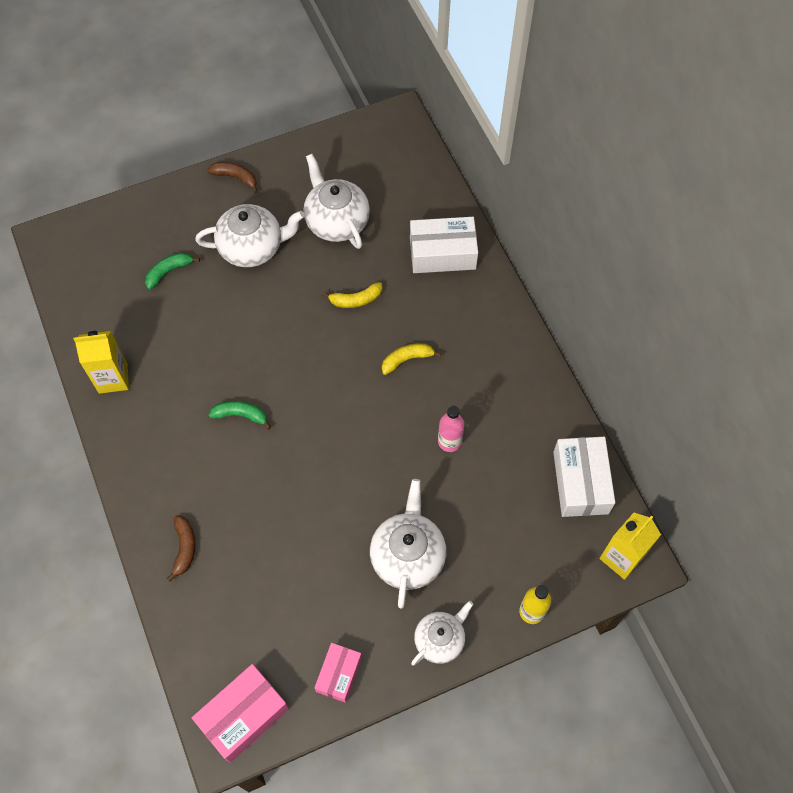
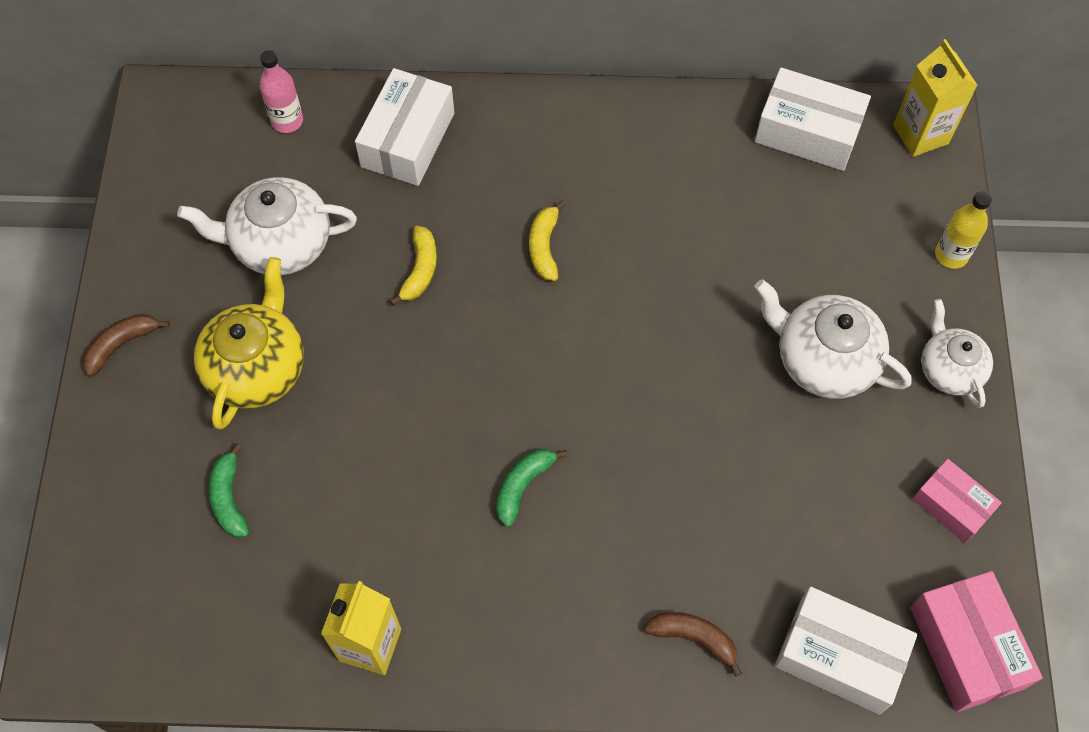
camera: 65 degrees left, 0 degrees up
white teapot [195,204,305,267] -> yellow teapot [194,257,304,430]
pink bottle [438,406,464,452] -> pink bottle moved to [260,50,303,133]
none -> white box [775,587,917,714]

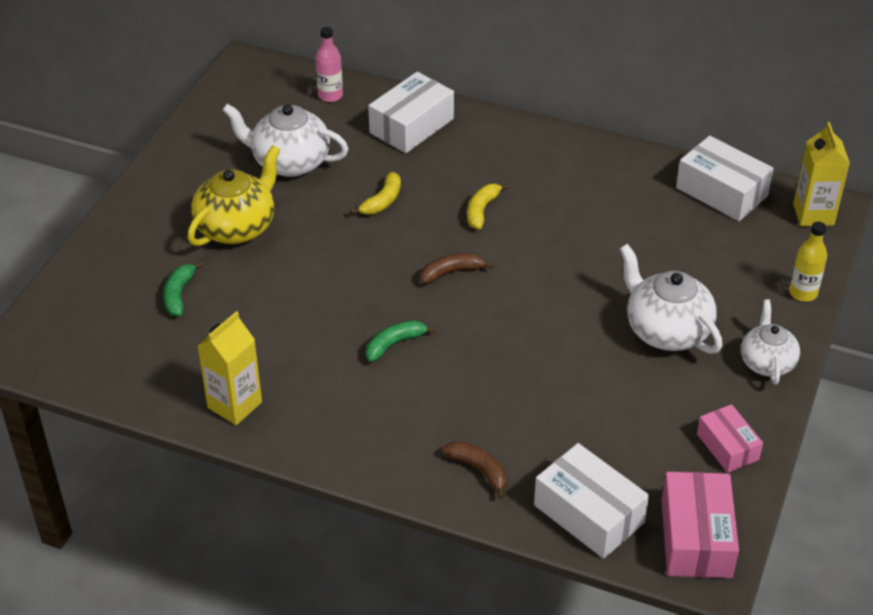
camera: 20 degrees right, 20 degrees down
brown banana [83,314,170,377] -> brown banana moved to [420,253,494,284]

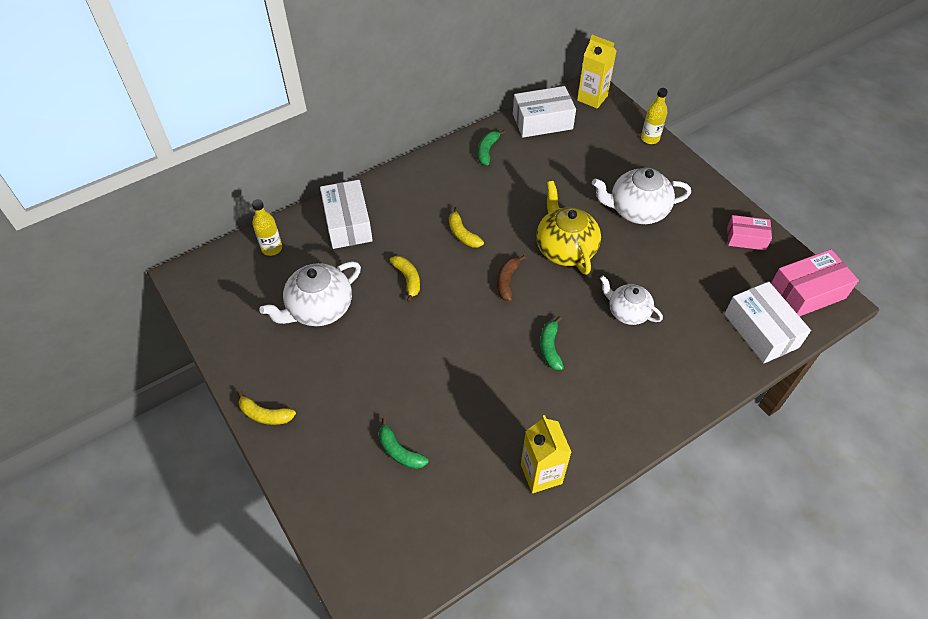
camera: 55 degrees left, 10 degrees up
yellow teapot [187,145,280,246] -> yellow teapot moved to [536,181,601,275]
pink bottle [315,27,343,102] -> yellow bottle [252,199,282,256]
brown banana [442,441,506,499] -> none
white box [534,443,649,559] -> white box turned 75 degrees clockwise [724,282,811,363]
pink box [661,472,739,578] -> pink box turned 60 degrees counterclockwise [771,249,859,317]
white teapot [741,299,800,385] -> white teapot moved to [600,275,663,325]
none -> yellow banana [237,390,296,425]
none -> green banana [478,130,505,166]

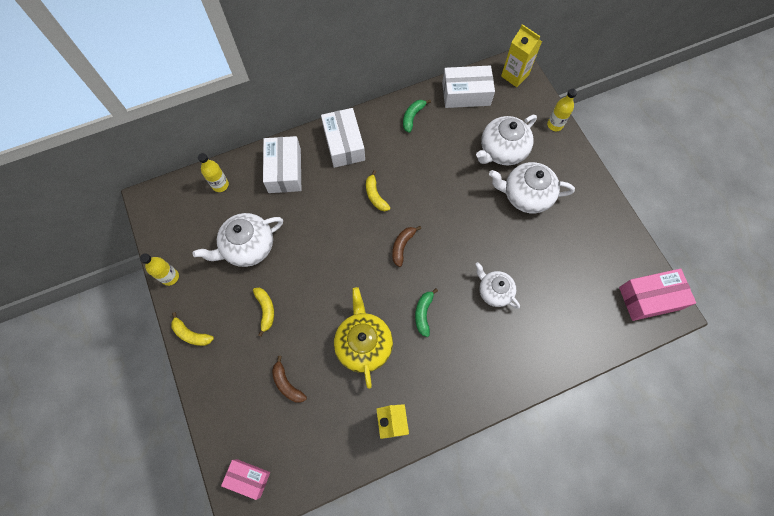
camera: 10 degrees right, 15 degrees up
green banana [379,418,428,469] -> brown banana [272,356,307,403]
yellow banana [389,256,420,303] -> yellow banana moved to [253,288,274,337]
yellow teapot [536,181,601,275] -> yellow teapot moved to [334,287,393,389]
white box [724,282,811,363] -> white box moved to [321,108,365,168]
pink box [727,215,772,250] -> pink box moved to [221,459,270,500]
none -> yellow bottle [140,253,179,286]
none -> white teapot [476,115,537,165]

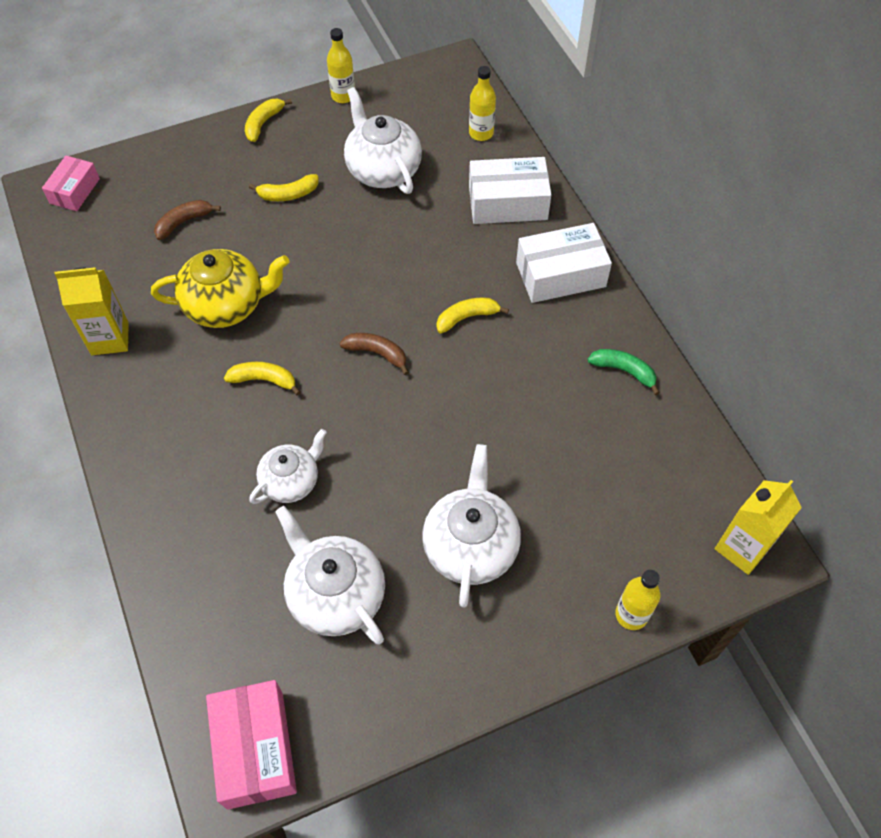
camera: 90 degrees right, 10 degrees down
green banana [415,288,438,337] -> yellow banana [224,362,300,396]
white box [442,66,495,108] -> none
white teapot [476,115,537,165] -> white teapot moved to [275,506,385,645]

